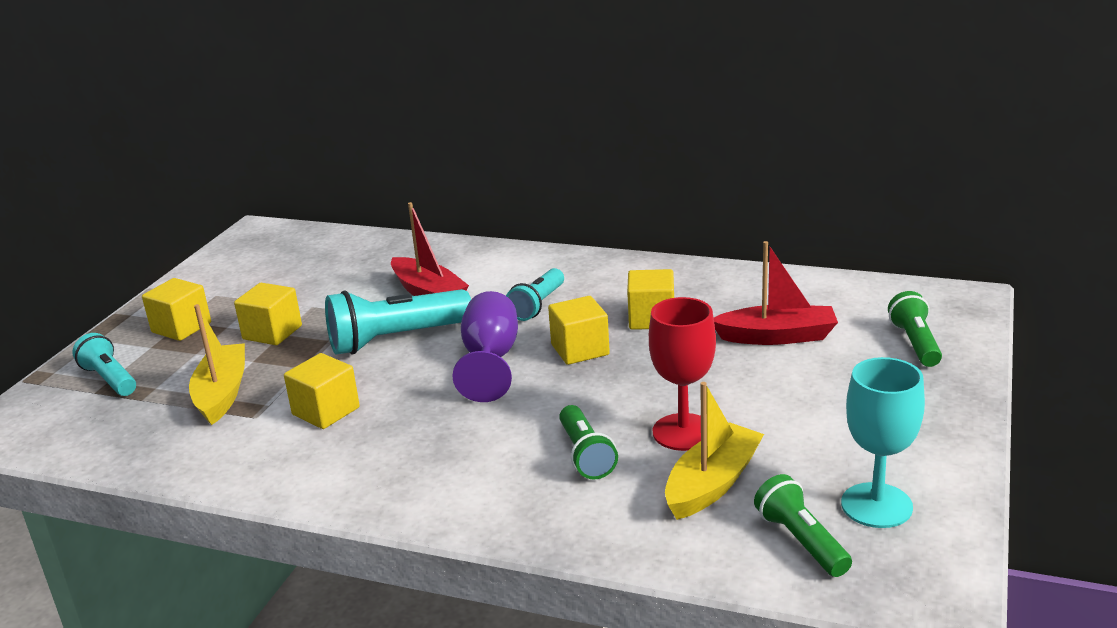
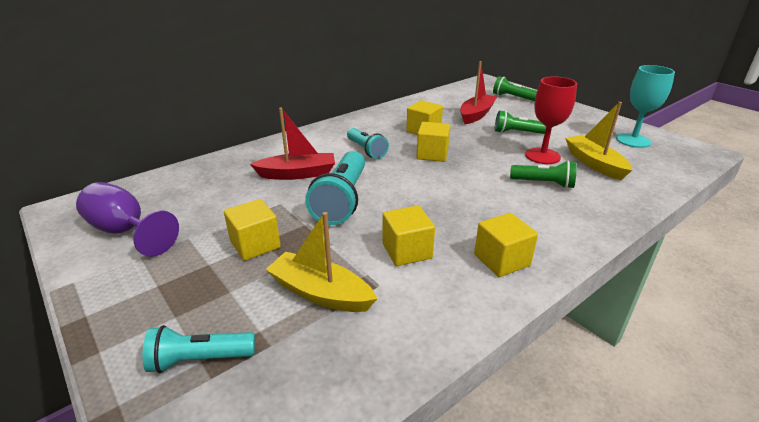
camera: 60 degrees left, 5 degrees up
yellow cube [142,278,211,341] -> yellow cube moved to [474,213,538,277]
purple goblet [452,291,518,402] -> purple goblet moved to [76,182,179,257]
green flashlight [754,474,852,577] -> green flashlight moved to [495,110,546,134]

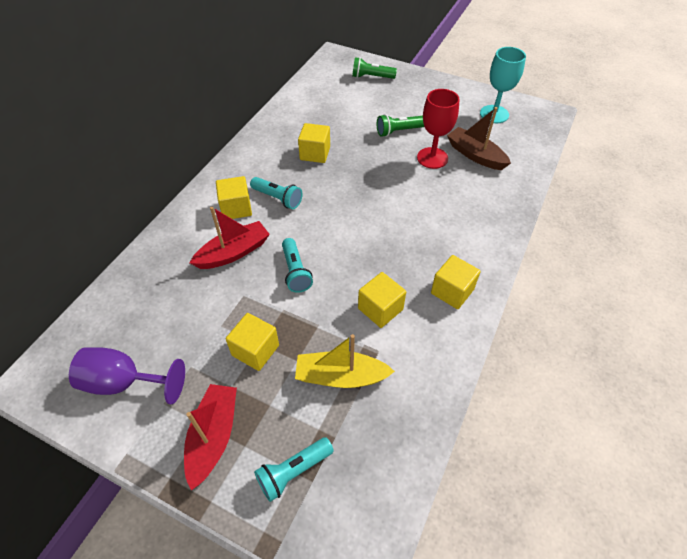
camera: 25 degrees left, 20 degrees up
turquoise flashlight [305,151,365,225] -> turquoise flashlight [282,238,313,293], size x0.61
yellow cube [417,122,450,162] -> yellow cube moved to [216,176,252,219]
red boat [460,61,497,124] -> red boat moved to [184,384,237,490]
green flashlight [510,161,577,189] -> none
yellow boat [565,102,632,180] -> brown boat [447,107,511,170]

